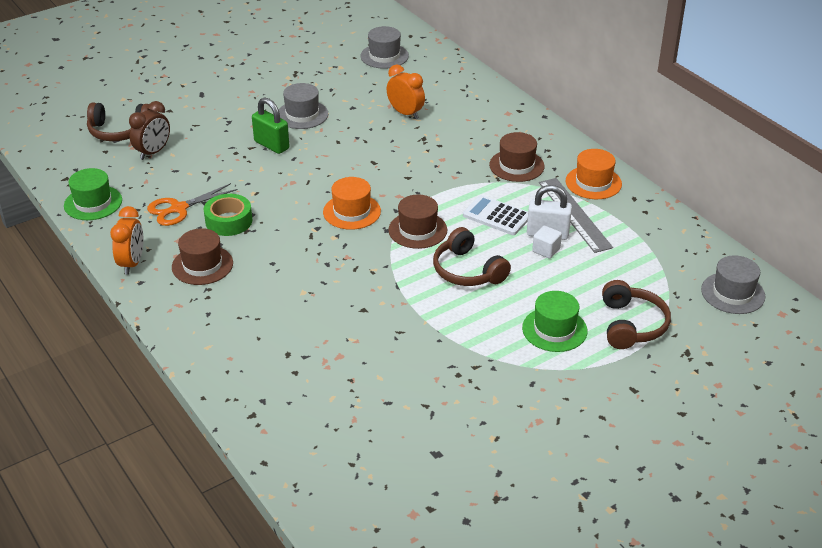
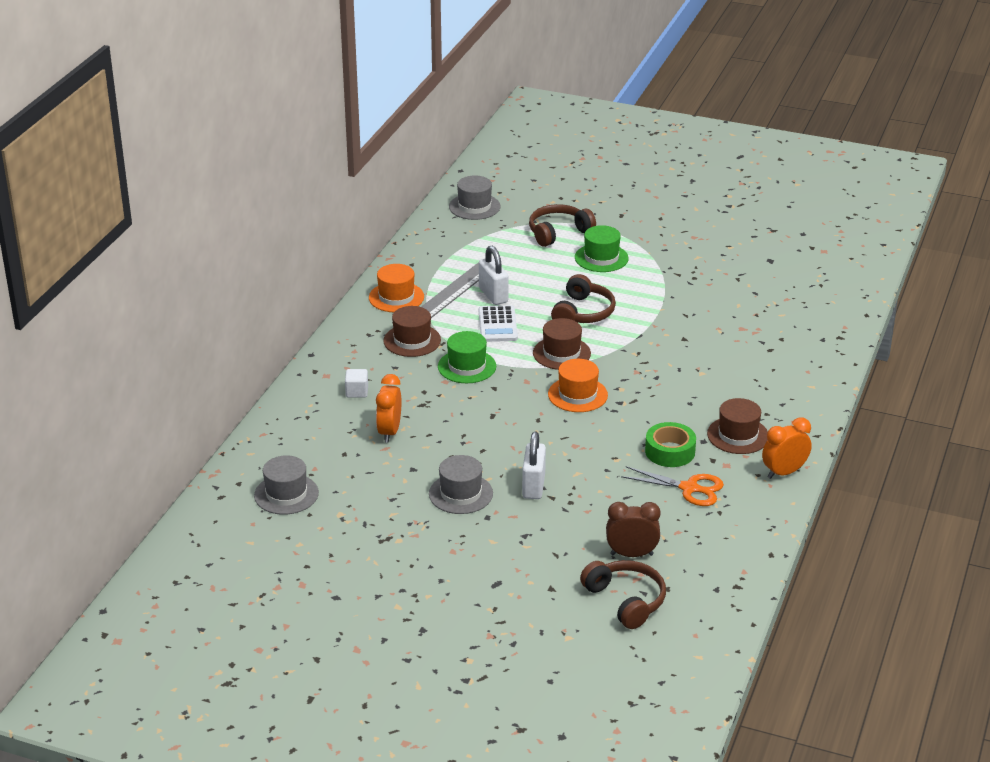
camera: 125 degrees left, 5 degrees down
green hat [64,168,122,220] -> green hat moved to [438,331,496,383]
green padlock [252,97,289,154] -> white padlock [522,431,546,499]
white cube [532,226,562,259] -> white cube moved to [345,369,368,398]

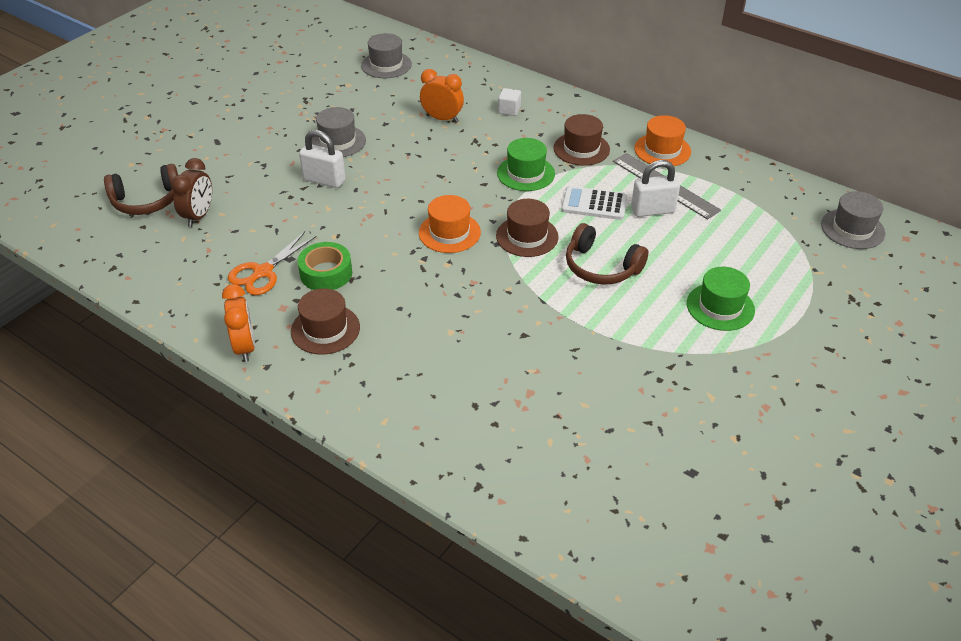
camera: 105 degrees right, 10 degrees up
brown headphones [529,204,596,247] -> none

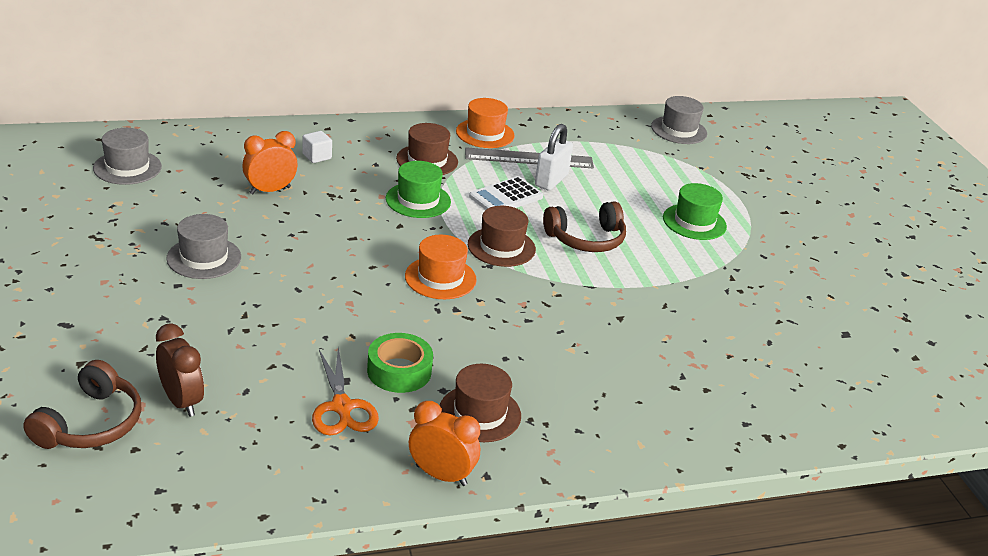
camera: 55 degrees left, 10 degrees down
white padlock [299,130,346,188] -> none

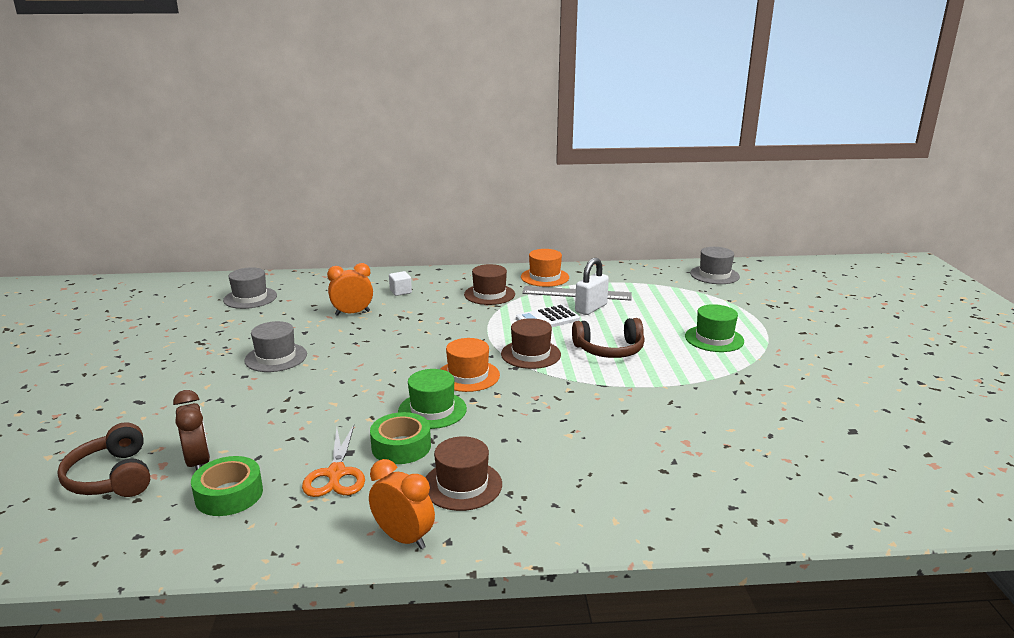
camera: 15 degrees right, 10 degrees down
brown headphones [23,360,141,449] -> brown headphones turned 120 degrees clockwise [57,422,150,497]
green hat [386,161,451,218] -> green hat moved to [398,369,467,429]
none -> green tape [191,456,263,516]

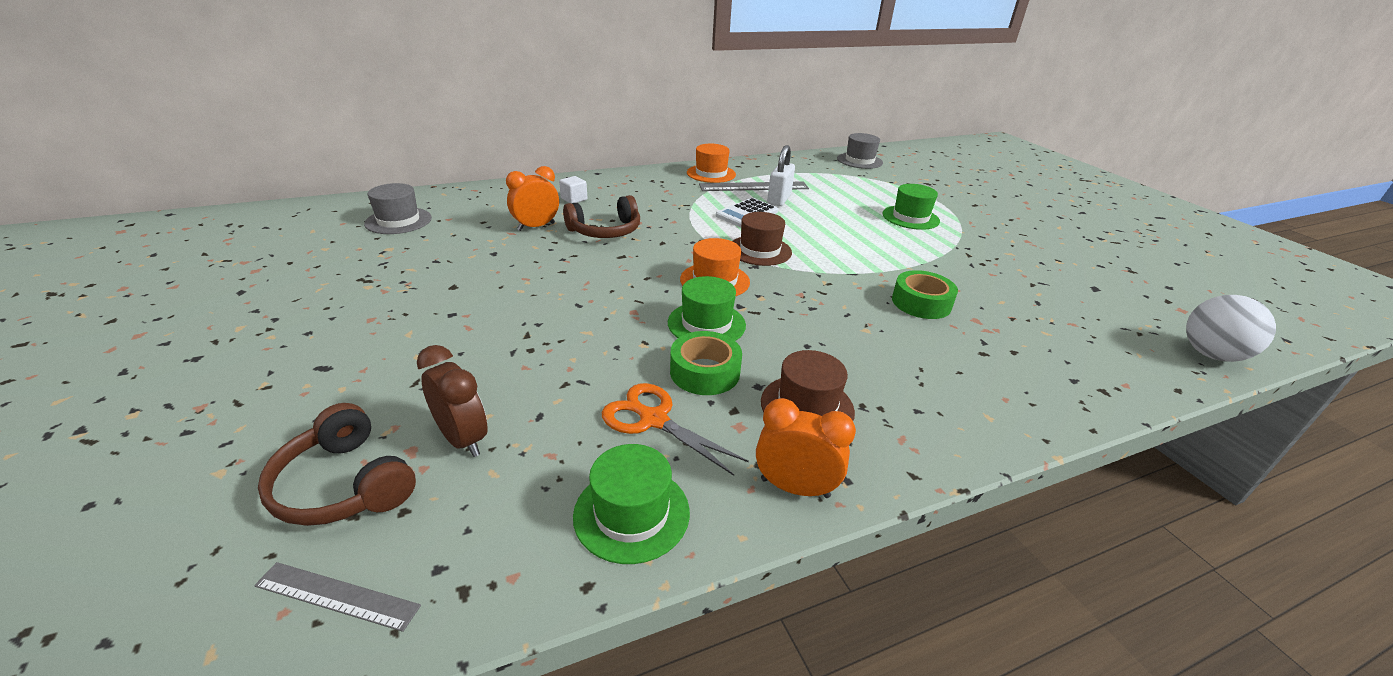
camera: 20 degrees left, 10 degrees up
green tape [191,456,263,516] -> green tape moved to [892,270,958,319]
grey hat [244,321,307,372] -> none
orange scissors [302,425,365,497] -> orange scissors turned 150 degrees clockwise [602,383,749,476]
brown hat [464,264,515,305] -> none
brown headphones [572,318,645,358] -> brown headphones moved to [563,195,640,238]
none -> grey ruler [254,562,421,632]
none -> green hat [573,444,690,564]
none -> white ball [1186,295,1276,362]

